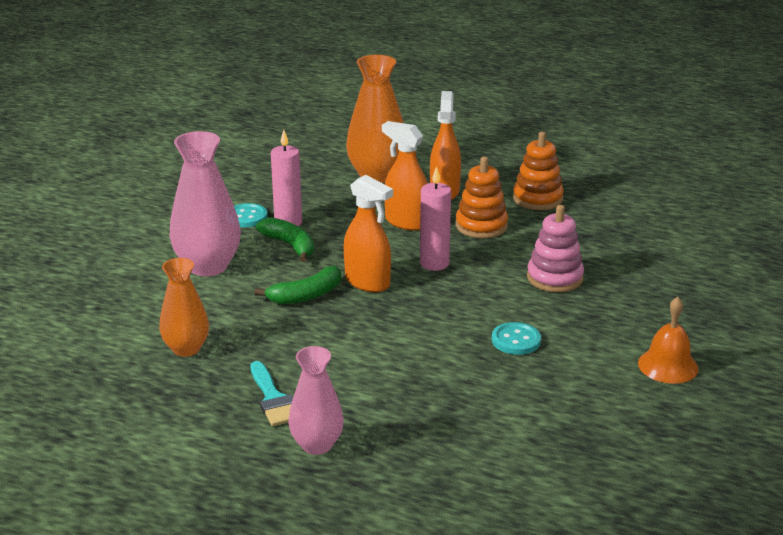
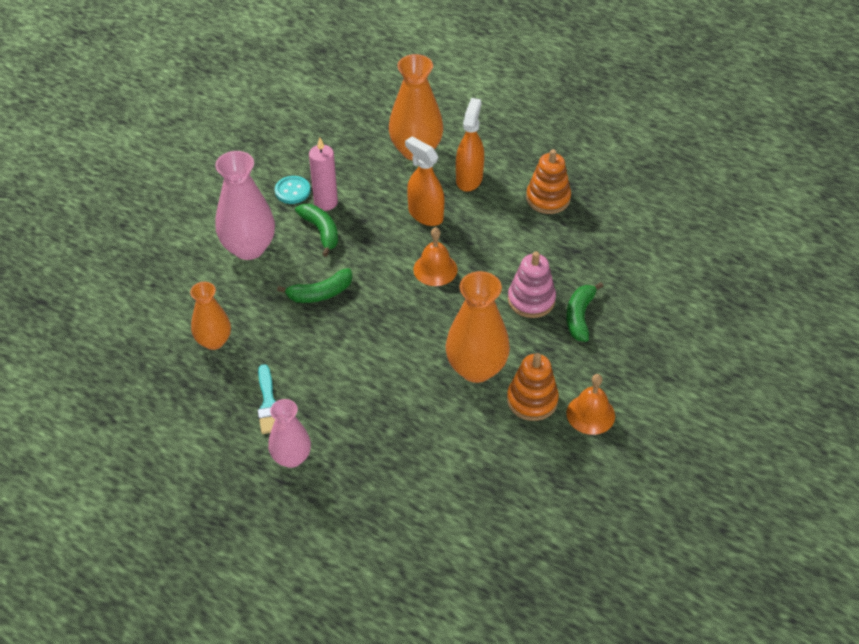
camera: 10 degrees right, 20 degrees up
orange spray bottle [344,175,393,292] -> none
pink candle [420,166,451,271] -> orange bell [413,227,457,286]
orange stacking toy [456,157,508,238] -> orange stacking toy moved to [507,353,559,421]
turquoise button [492,322,541,355] -> orange vase [446,271,510,383]
none -> green banana [566,282,603,342]

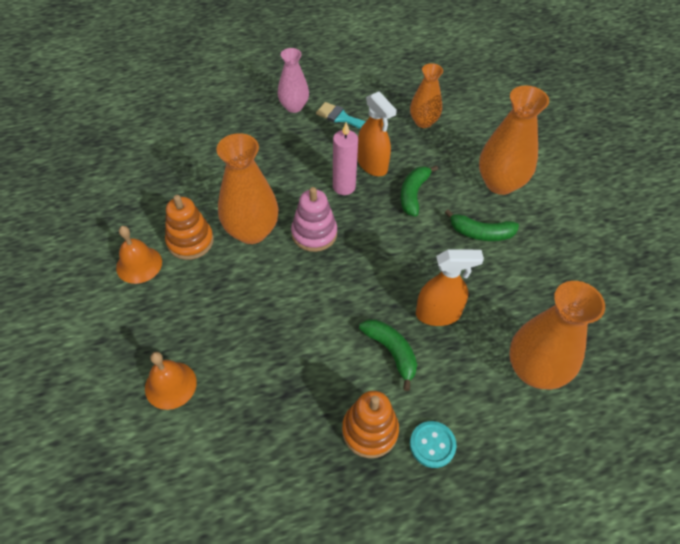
camera: 130 degrees right, 5 degrees up
pink vase [215,151,275,260] -> orange vase [479,85,549,195]
turquoise button [275,176,310,204] -> turquoise button moved to [410,421,457,468]
pink candle [309,138,338,211] -> pink candle moved to [333,122,358,195]
orange bell [413,227,457,286] -> orange bell moved to [145,352,197,410]
orange spray bottle [456,98,484,192] -> orange spray bottle moved to [357,91,397,176]
pink stacking toy [508,251,556,318] -> pink stacking toy moved to [291,187,337,252]
green banana [566,282,603,342] -> green banana moved to [359,319,417,391]

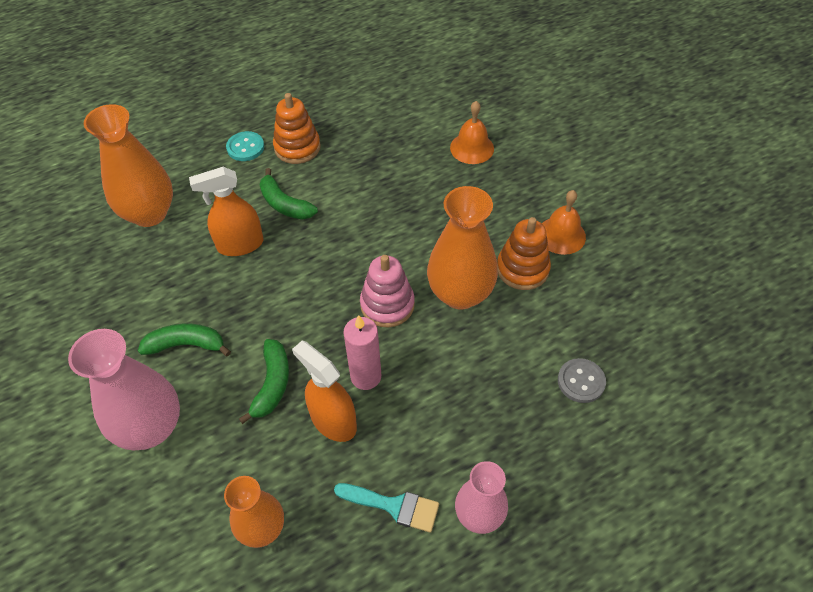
camera: 170 degrees right, 0 degrees up
orange vase [479,85,549,195] -> pink vase [68,329,180,450]
none -> grey button [558,358,606,403]

